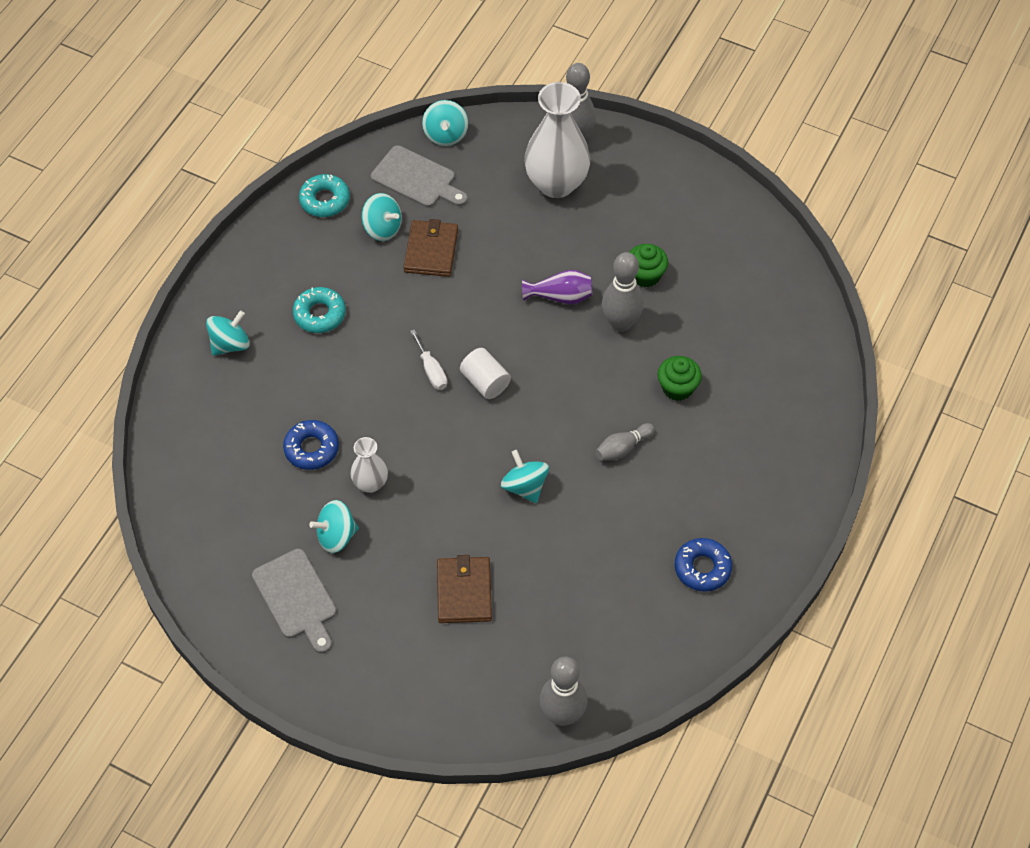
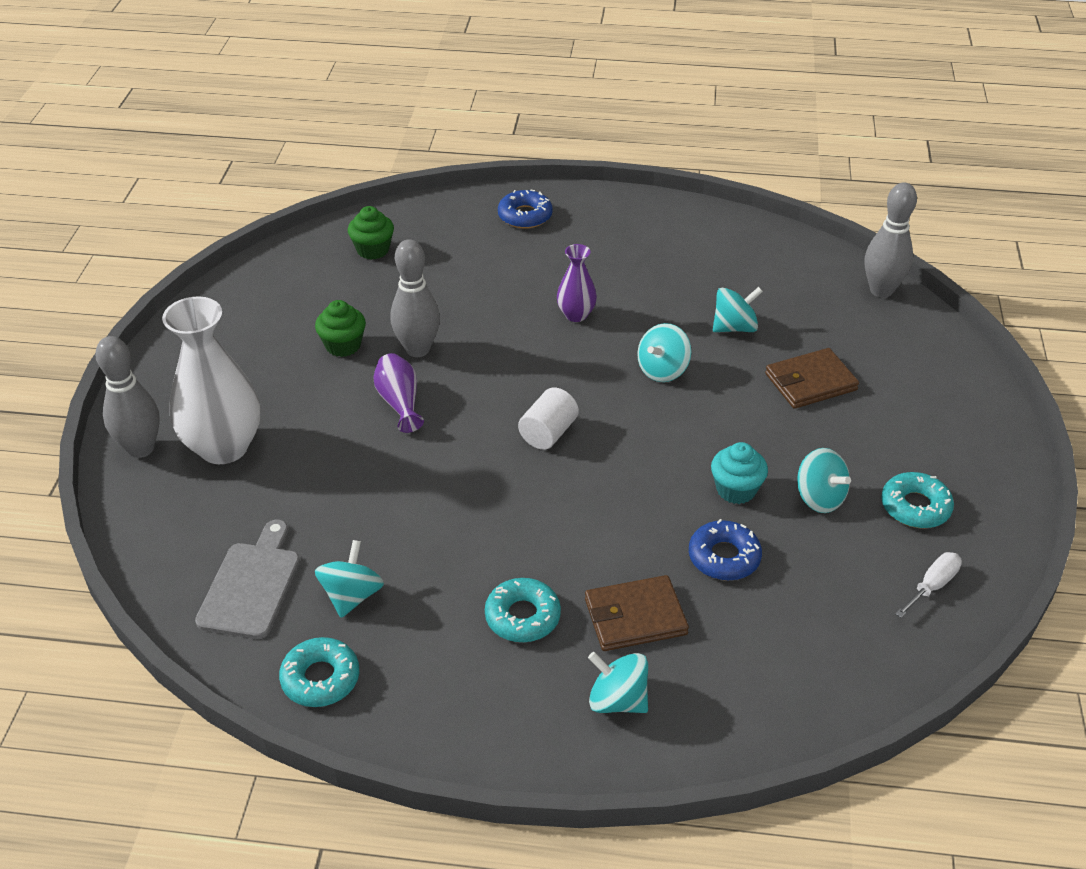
camera: 110 degrees left, 15 degrees down
grey cutting board [252,549,337,653] -> turquoise donut [881,472,954,528]
white vase [351,437,388,493] -> turquoise cupcake [711,442,768,504]
brown wallet [403,219,458,277] -> brown wallet moved to [585,575,689,651]
white screwdriver [410,329,447,390] -> white screwdriver moved to [895,552,962,618]
turquoise spinning top [422,100,468,146] -> turquoise spinning top moved to [713,287,763,332]
grey bowling pin [595,423,655,461] -> purple vase [557,244,597,322]
green cupcake [658,356,702,401] -> green cupcake moved to [348,206,394,260]
blue donut [675,538,732,592] -> blue donut moved to [498,189,553,229]

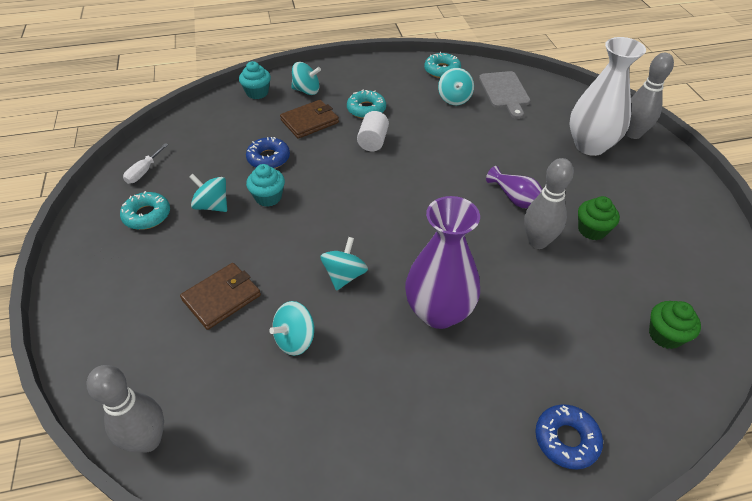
camera: 160 degrees right, 5 degrees up
white cylinder [518,388,579,450] -> white cylinder moved to [357,111,389,152]
purple vase [557,244,597,322] -> purple vase [405,196,480,329], size x1.95
none -> turquoise cupcake [239,61,271,99]

